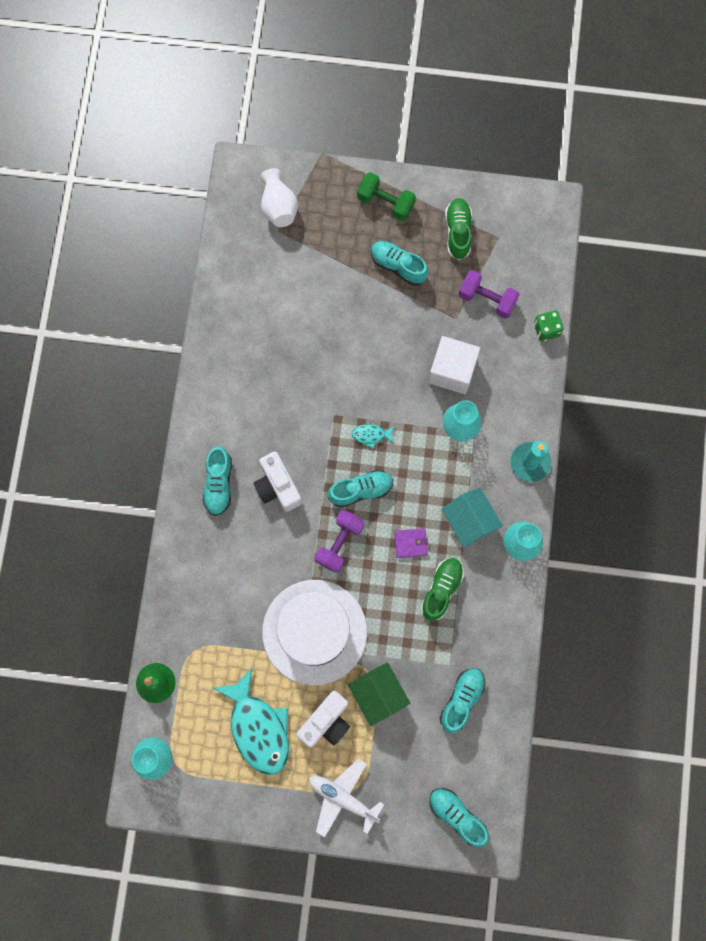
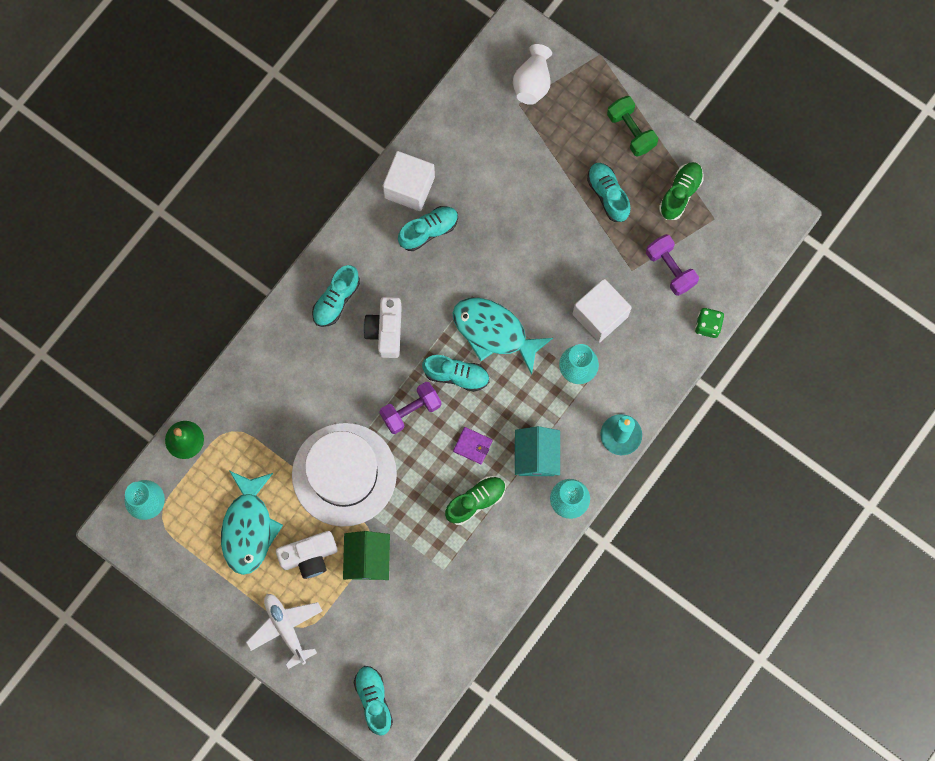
camera: 30 degrees right, 0 degrees up
turquoise fish [352,424,394,449] -> turquoise fish [452,298,553,375], size x2.34
turquoise shoe [440,668,485,733] -> turquoise shoe moved to [398,206,458,251]
none -> white cube [383,151,435,211]

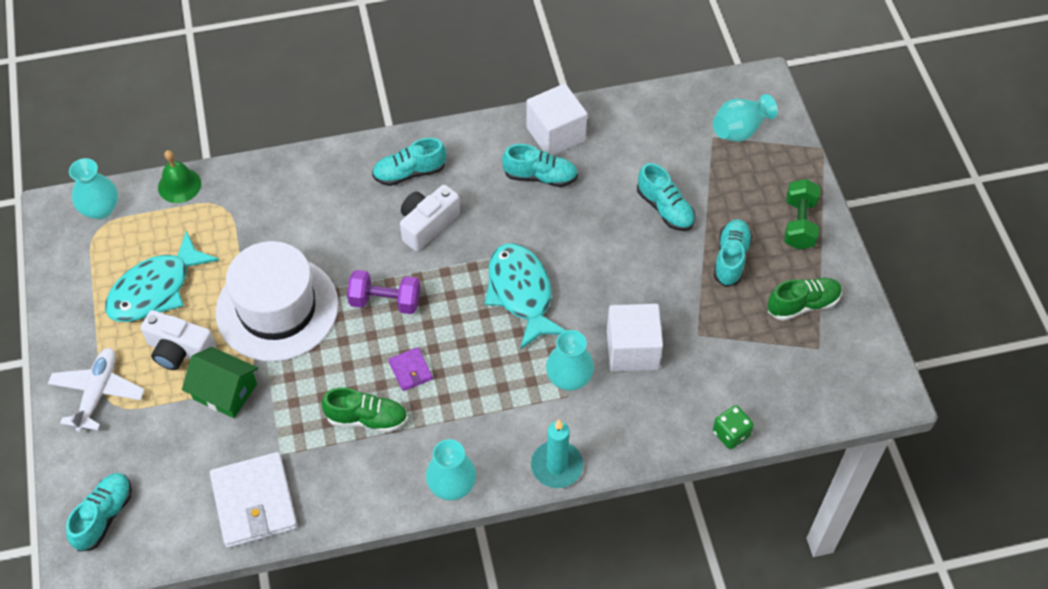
camera: 40 degrees right, 20 degrees down
green house [343,531,390,580] -> green house turned 75 degrees clockwise [182,347,258,418]
turquoise shoe [422,355,489,392] -> turquoise shoe moved to [637,163,695,231]
white vase [513,44,552,105] -> turquoise vase [713,94,778,142]
turquoise house [515,426,560,476] -> none
purple dumbbell [646,234,699,296] -> none
none -> white wallet [210,452,298,548]

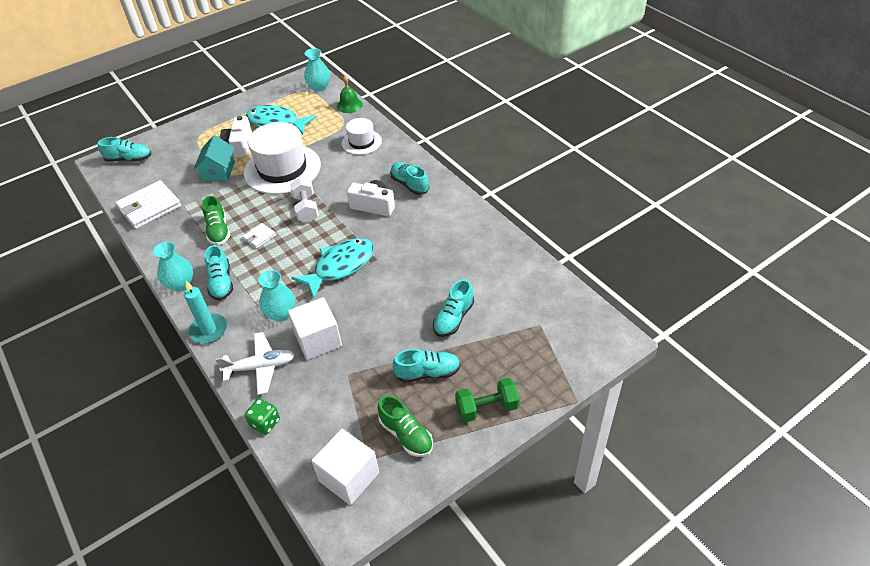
camera: 70 degrees right, 10 degrees down
white plane [48,348,145,432] -> white plane moved to [215,332,295,395]
green house [182,347,258,418] -> turquoise house [194,135,235,180]
purple dumbbell [347,270,421,314] -> white dumbbell [290,177,319,222]
purple wallet [388,347,433,391] -> white wallet [242,223,276,249]
turquoise shoe [502,144,578,187] -> turquoise shoe moved to [204,245,233,301]
white cube [526,84,587,155] -> white cube moved to [311,429,379,505]
turquoise vase [713,94,778,142] -> none
none -> white hat [342,118,382,155]

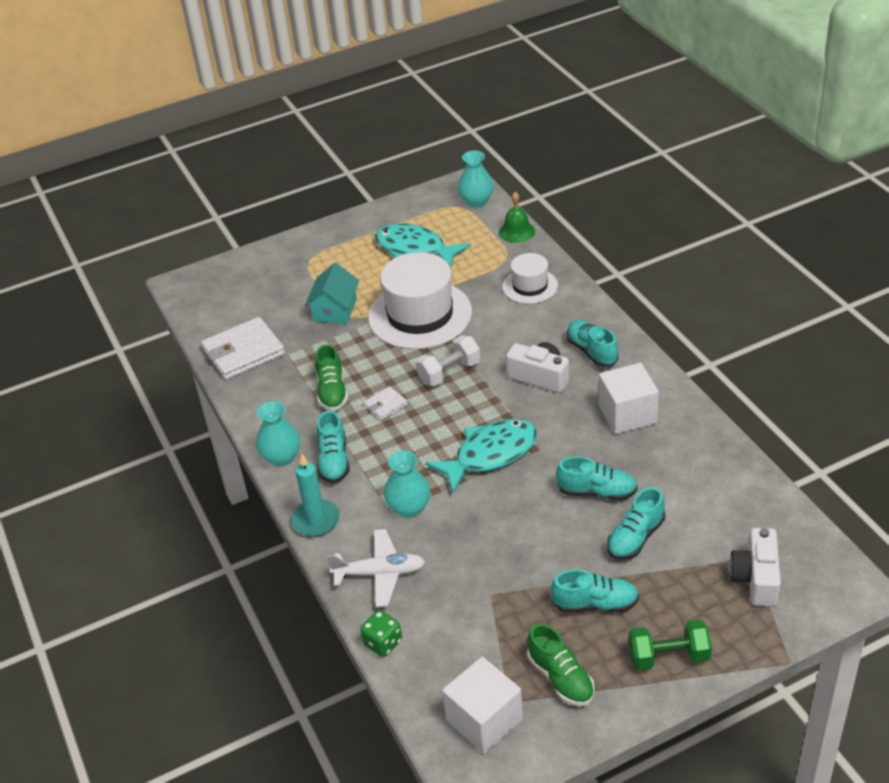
camera: 10 degrees right, 5 degrees down
turquoise shoe [98,137,151,162] -> turquoise shoe moved to [556,456,637,500]
white camera [220,116,252,158] -> white camera moved to [729,528,781,607]
white cube [288,297,342,360] -> white cube moved to [599,363,659,434]
white dumbbell [290,177,319,222] -> white dumbbell turned 60 degrees clockwise [416,335,481,386]

